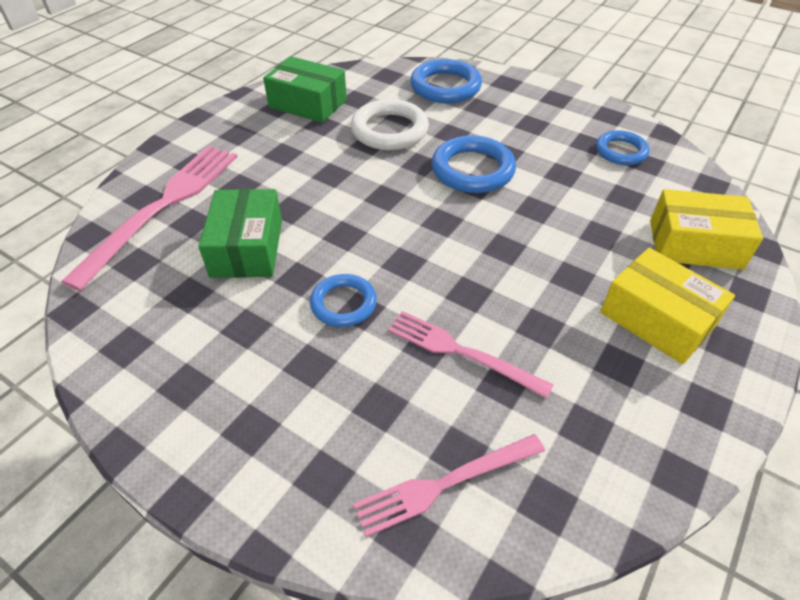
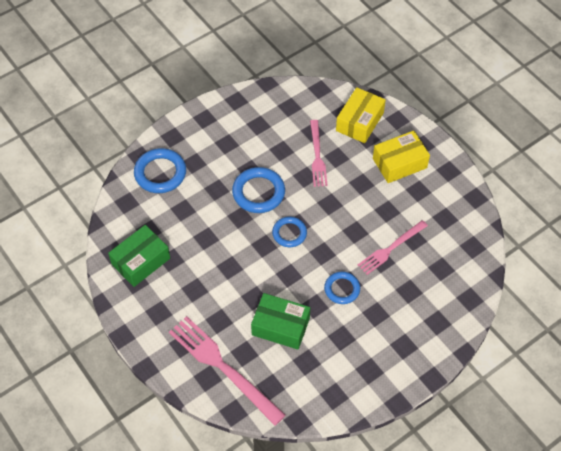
camera: 70 degrees left, 10 degrees up
white ring [351,99,429,150] -> none
pink fork [353,434,545,537] -> pink fork moved to [310,120,328,187]
blue ring [596,130,650,165] -> blue ring moved to [272,217,307,247]

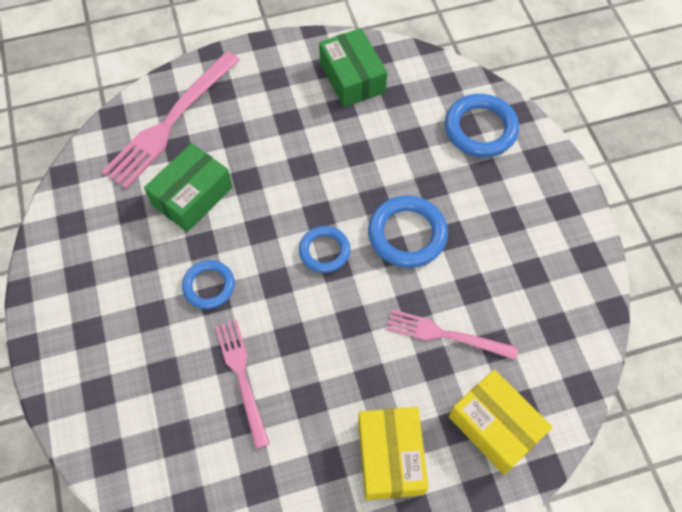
camera: 110 degrees right, 5 degrees up
pink fork [169,316,286,426] -> pink fork turned 150 degrees clockwise [102,51,240,189]

